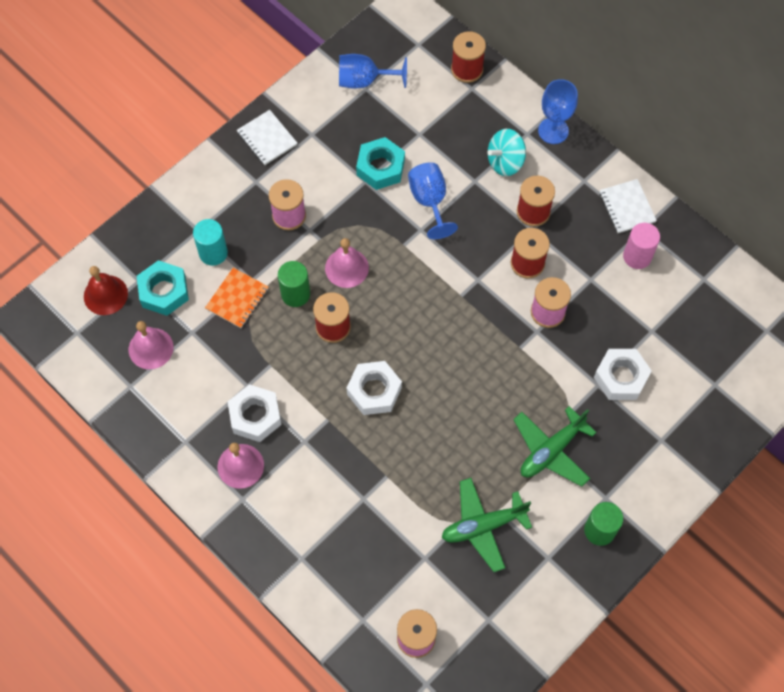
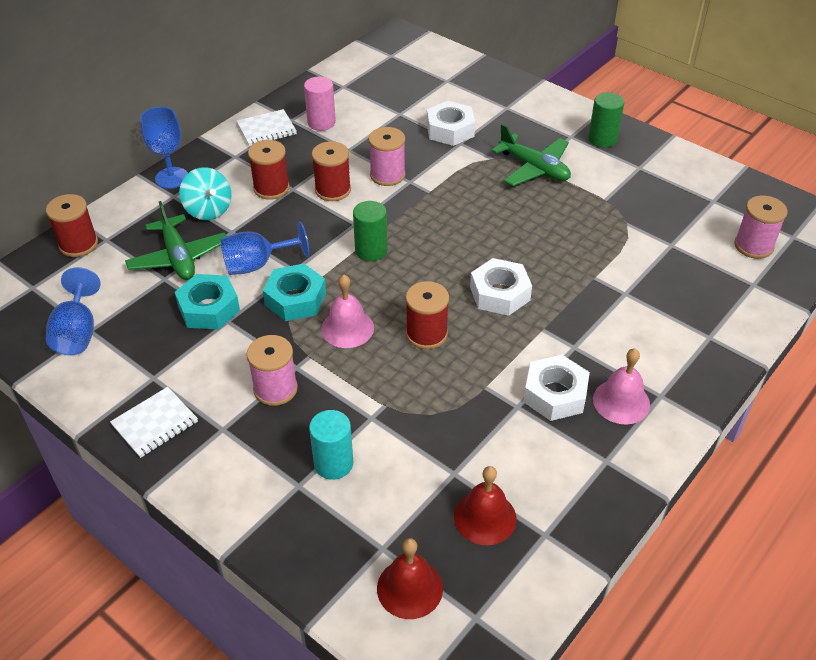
camera: 95 degrees left, 20 degrees down
pink bell [129,321,173,369] -> red bell [454,466,516,545]
turquoise nut [137,260,189,316] -> turquoise nut moved to [263,264,326,321]
orange notebook [205,268,268,328] -> none
green cylinder [278,261,310,307] -> green cylinder moved to [353,201,388,261]
green plane [442,478,532,572] -> green plane moved to [125,201,226,280]

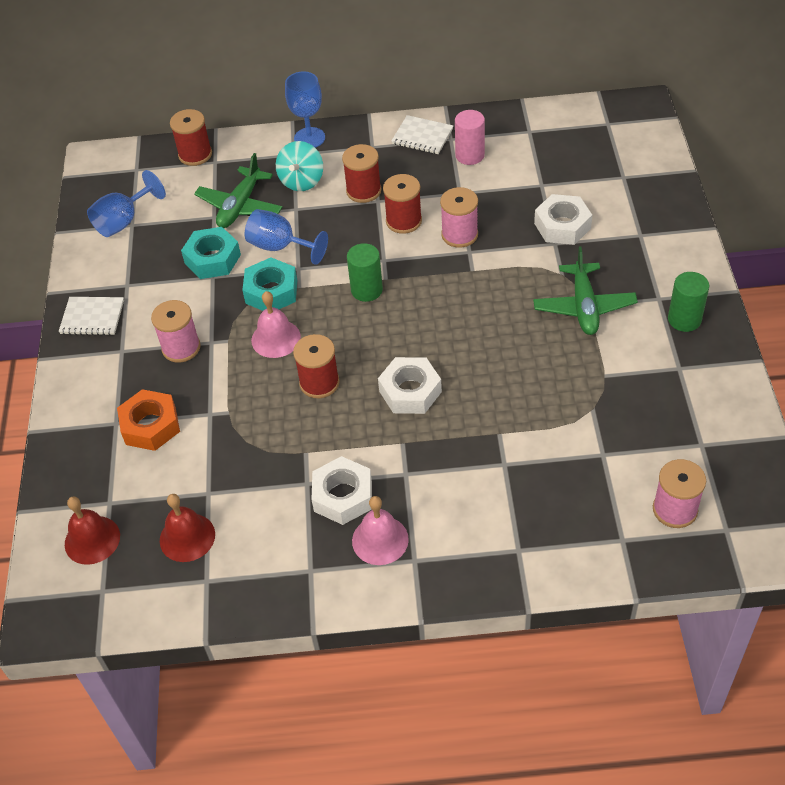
camera: 50 degrees right, 5 degrees up
turquoise cylinder [309,410,353,480] -> orange nut [117,389,180,451]

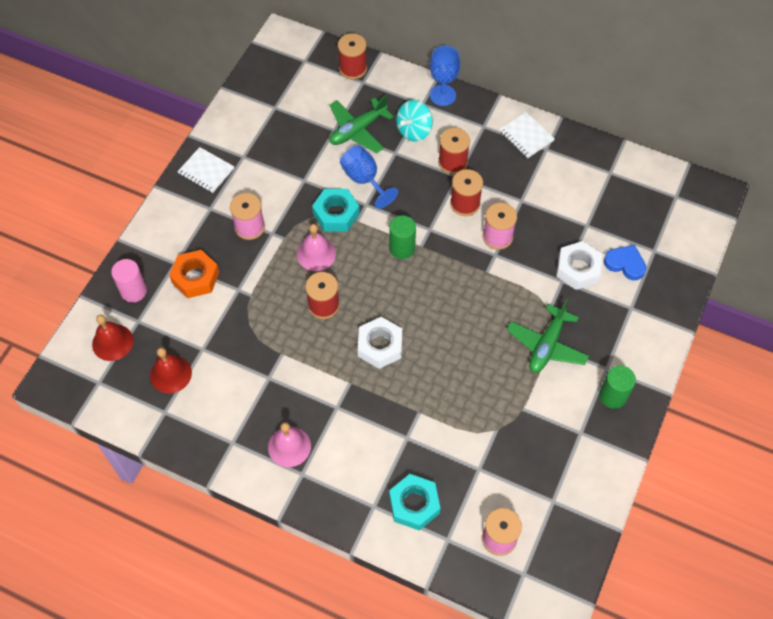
camera: 25 degrees right, 10 degrees up
blue goblet [87,170,166,237] -> none
turquoise nut [181,227,241,279] -> turquoise nut moved to [389,474,440,531]
white nut [311,456,372,525] -> none
pink cylinder [455,110,485,165] -> pink cylinder moved to [111,259,147,302]
none -> blue heart [604,245,646,280]

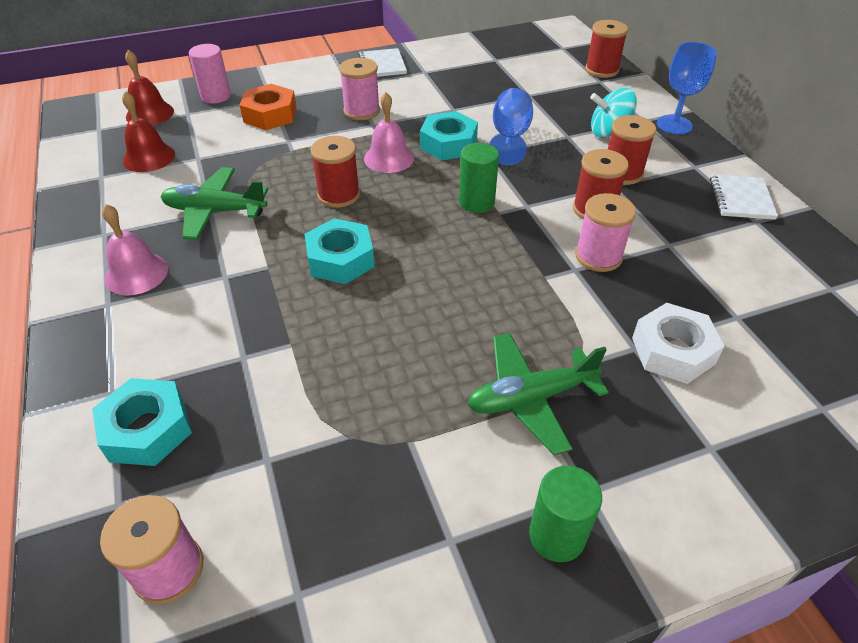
camera: 45 degrees right, 15 degrees down
green plane [329,95,393,153] -> green plane moved to [161,167,268,240]
white nut [358,317,402,369] -> turquoise nut [305,218,374,284]
blue heart [604,245,646,280] -> none

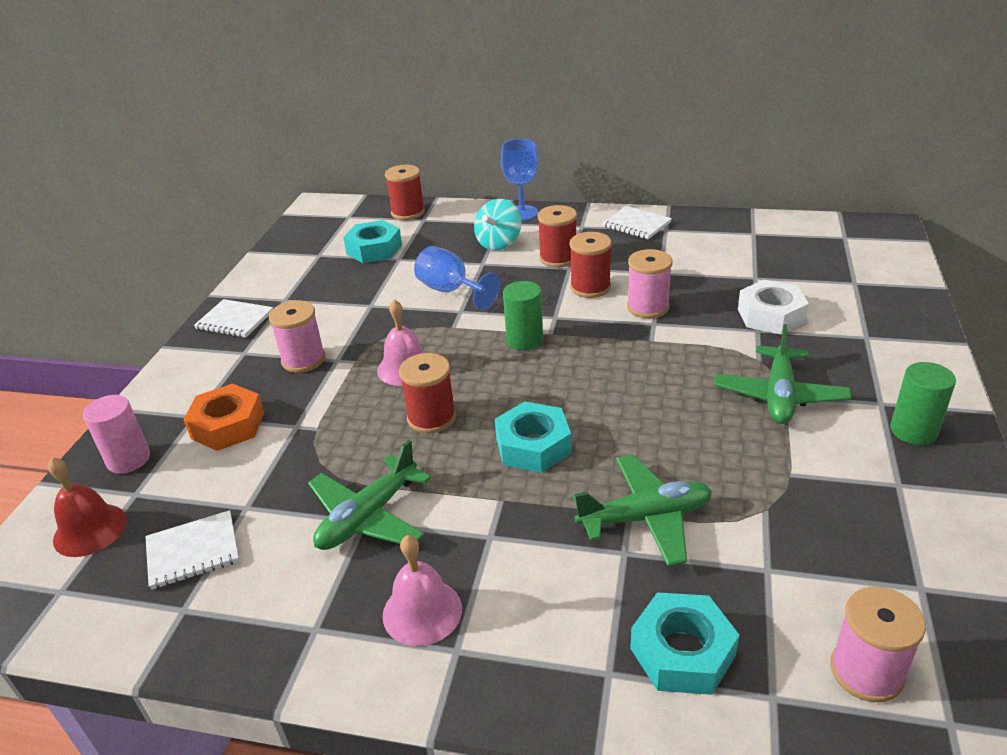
camera: 55 degrees left, 10 degrees down
red bell [122,91,175,172] -> white notebook [145,510,239,590]
turquoise nut [420,111,478,161] -> turquoise nut moved to [343,220,402,263]
none -> green plane [573,454,712,566]

